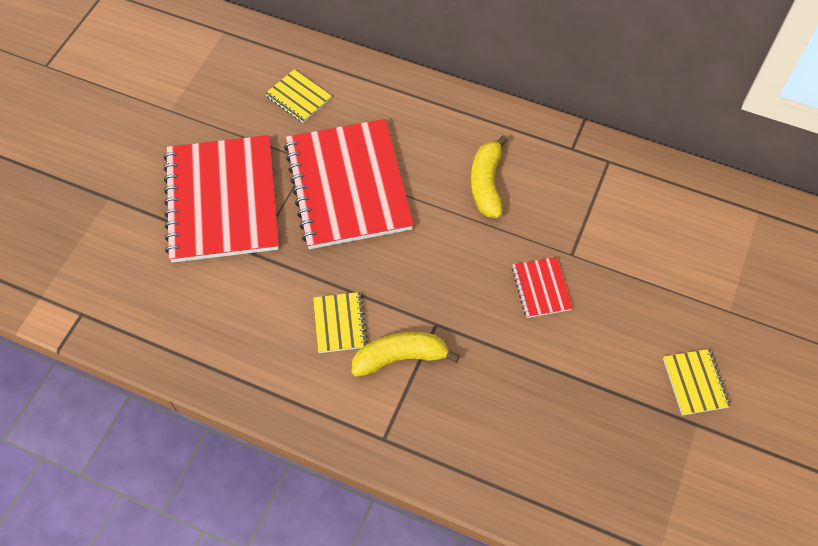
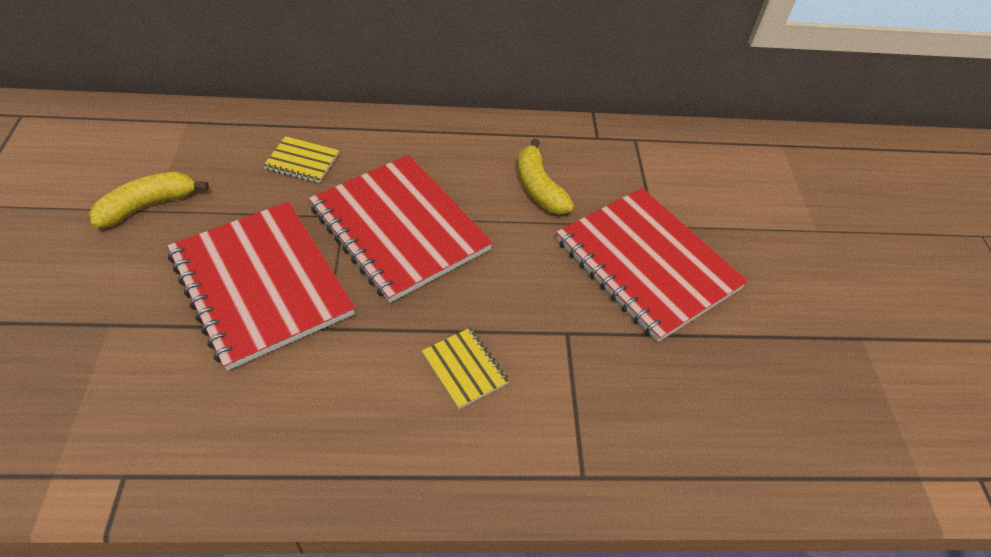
camera: 30 degrees left, 10 degrees down
yellow banana [352,332,460,377] -> yellow banana moved to [89,171,209,228]
red notebook [512,257,573,318] -> red notebook [556,188,748,342], size x2.36
yellow notebook [663,349,731,415] -> none

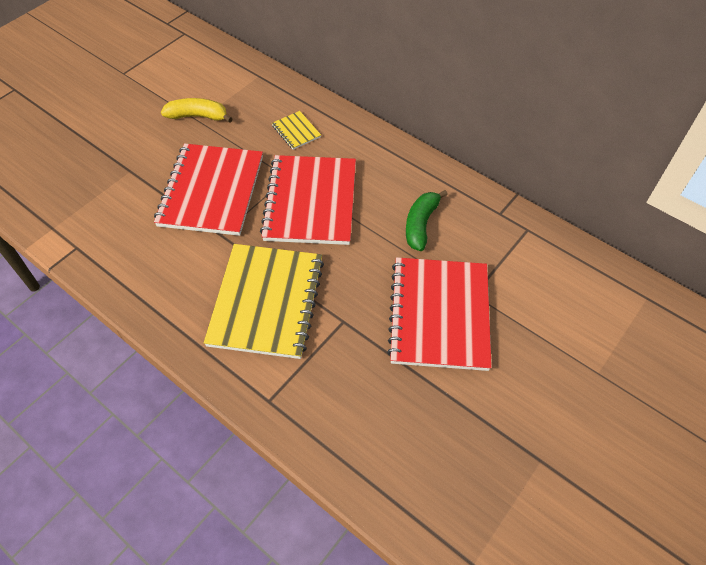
camera: 45 degrees right, 5 degrees up
yellow notebook [422,327,509,409] -> yellow notebook [204,244,324,359], size x2.36
yellow banana [518,138,574,214] -> green banana [406,190,448,251]

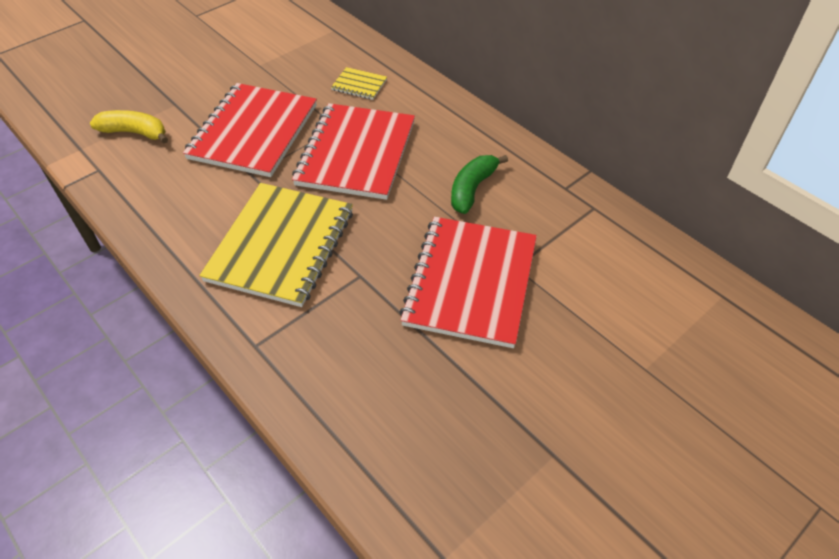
camera: 10 degrees right, 5 degrees down
yellow banana [161,98,232,123] -> yellow banana moved to [90,110,168,143]
yellow notebook [272,111,321,150] -> yellow notebook turned 45 degrees counterclockwise [331,67,387,100]

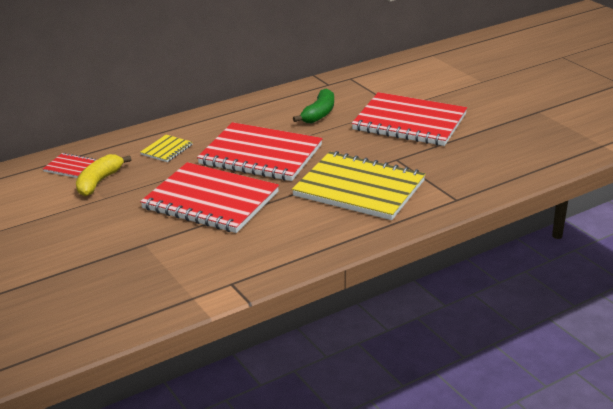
camera: 80 degrees left, 20 degrees down
yellow banana [90,110,168,143] -> yellow banana moved to [76,154,132,196]
green banana [451,155,508,214] -> green banana turned 105 degrees counterclockwise [293,89,334,123]
none -> red notebook [43,153,97,178]

